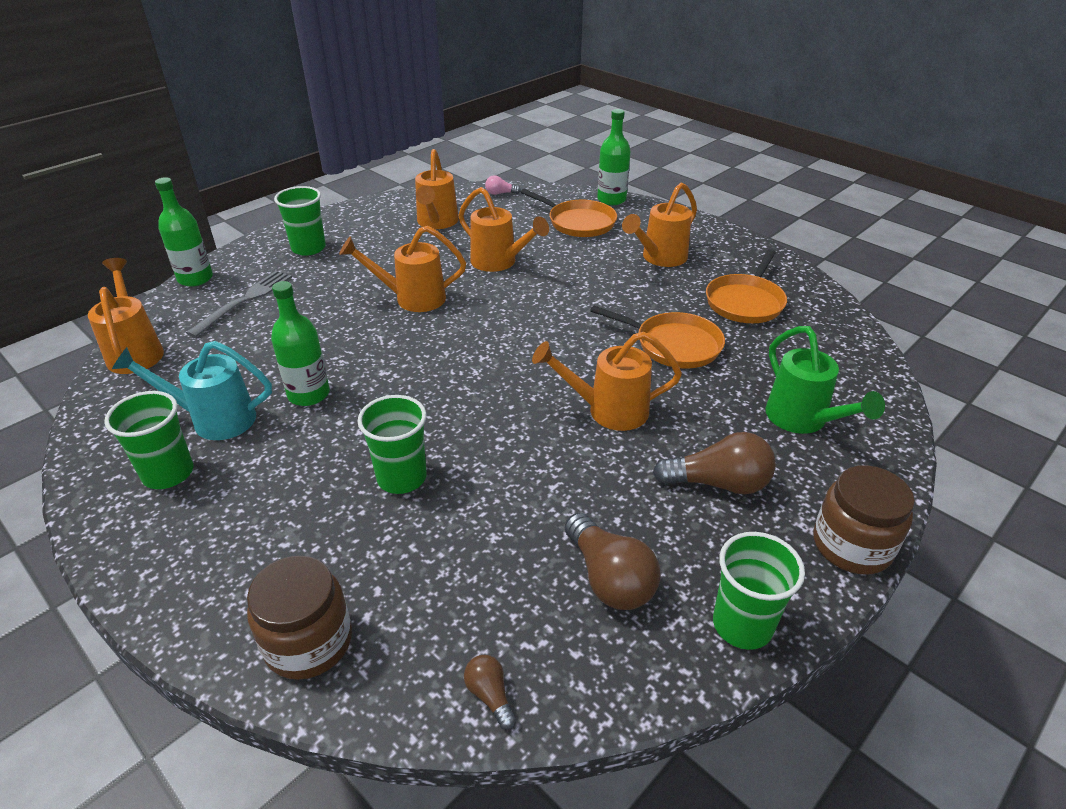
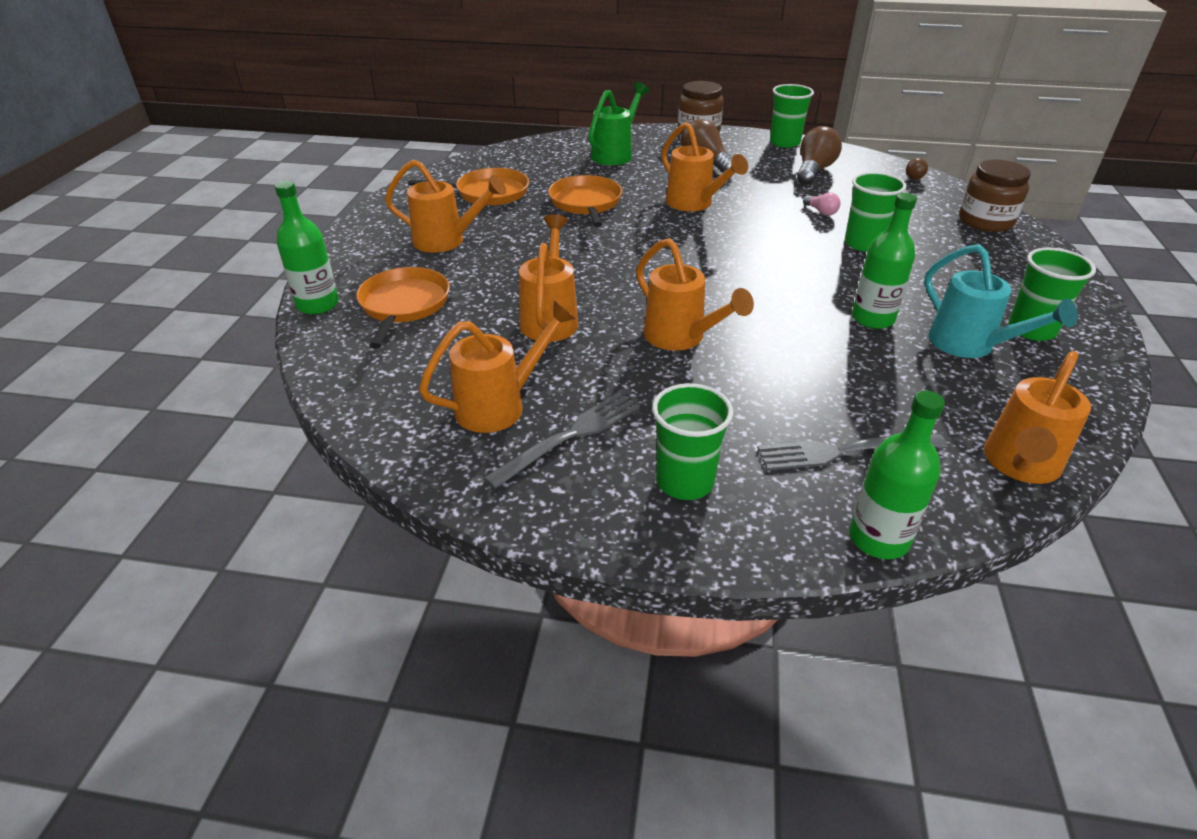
camera: 125 degrees left, 0 degrees up
pink light bulb [485,175,521,195] -> pink light bulb moved to [803,192,840,216]
none -> grey fork [484,392,640,489]

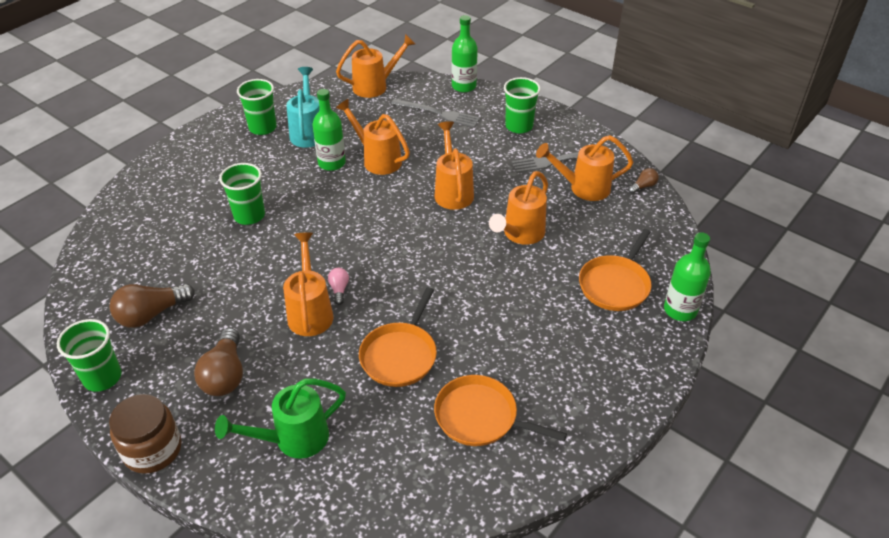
camera: 150 degrees left, 5 degrees up
orange watering can [385,160,506,253] -> orange watering can moved to [336,99,410,175]
pink light bulb [803,192,840,216] -> pink light bulb moved to [328,268,349,305]
brown light bulb [906,158,928,180] -> brown light bulb moved to [628,168,659,194]
brown jar [959,160,1031,232] -> none

